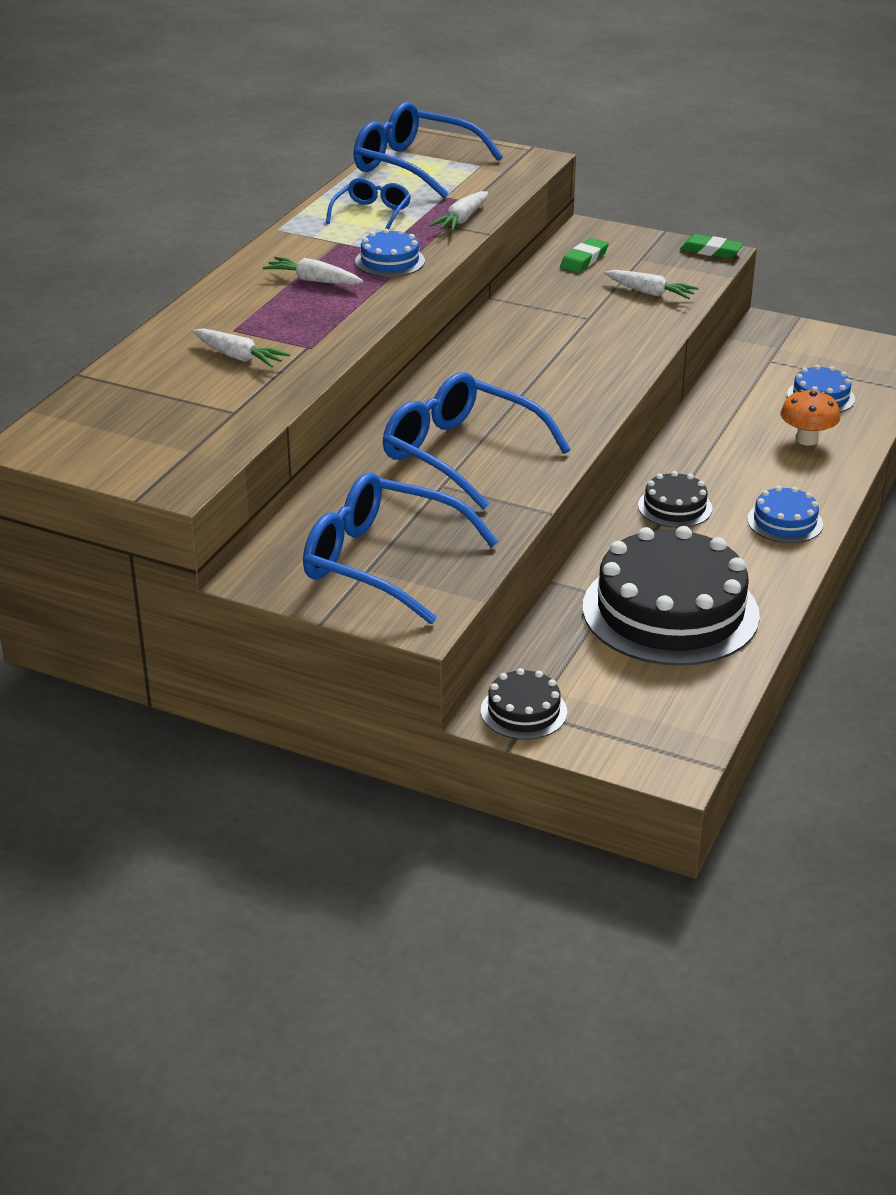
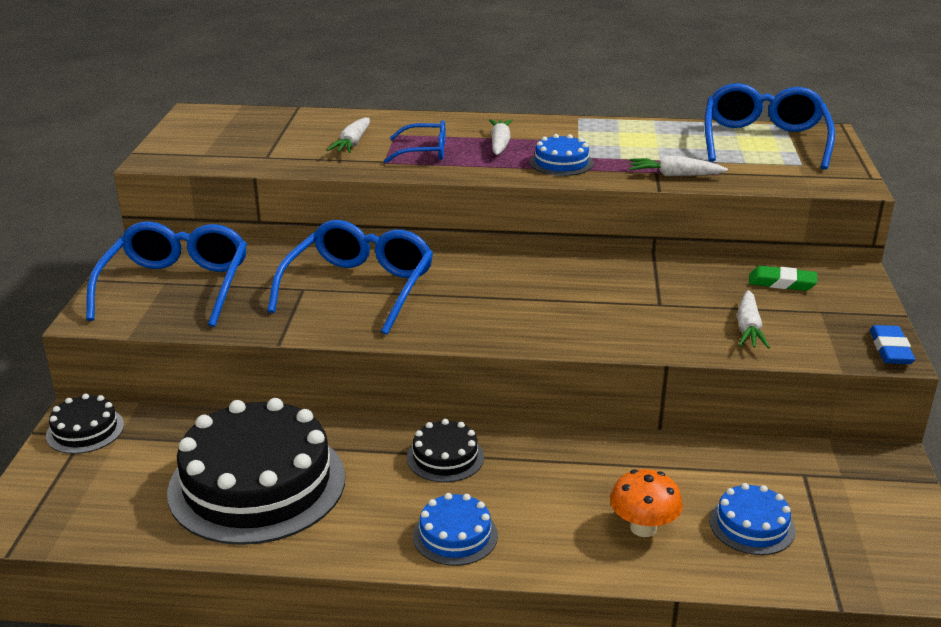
camera: 70 degrees right, 5 degrees down
blue glasses [326,178,411,230] -> blue glasses moved to [384,120,445,163]
green eraser [680,234,744,259] -> blue eraser [870,325,915,364]

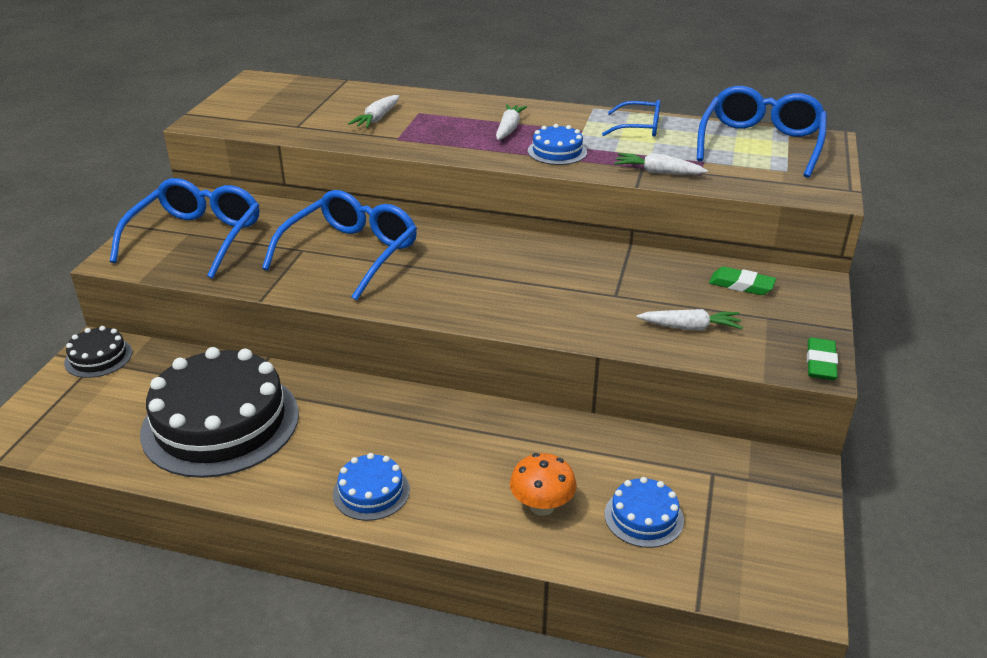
camera: 10 degrees right, 5 degrees up
blue glasses [384,120,445,163] -> blue glasses moved to [602,100,660,137]
black cake [407,419,484,482] -> none
white carrot [737,290,770,349] -> white carrot turned 105 degrees counterclockwise [637,309,743,330]
blue eraser [870,325,915,364] -> green eraser [807,338,838,380]

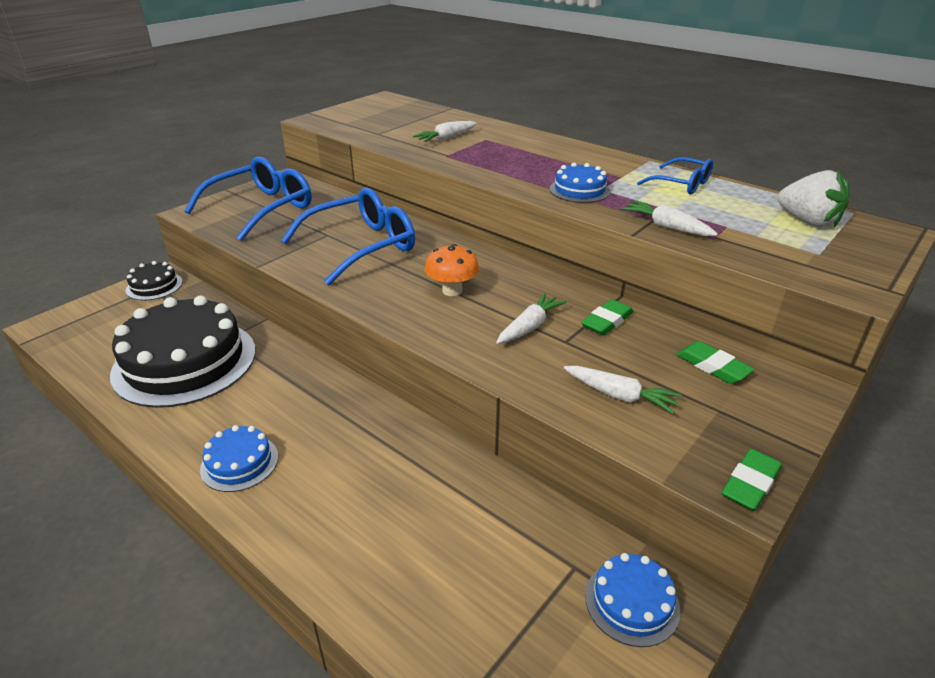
camera: 25 degrees right, 0 degrees up
white carrot [496,104,527,140] -> white carrot moved to [496,293,567,344]
orange mushroom [510,453,577,516] -> orange mushroom moved to [425,244,479,296]
blue cake [604,477,684,548] -> blue cake moved to [585,553,680,647]
blue glasses [697,86,827,178] -> white strawberry [778,170,849,228]
none -> green eraser [581,299,634,336]

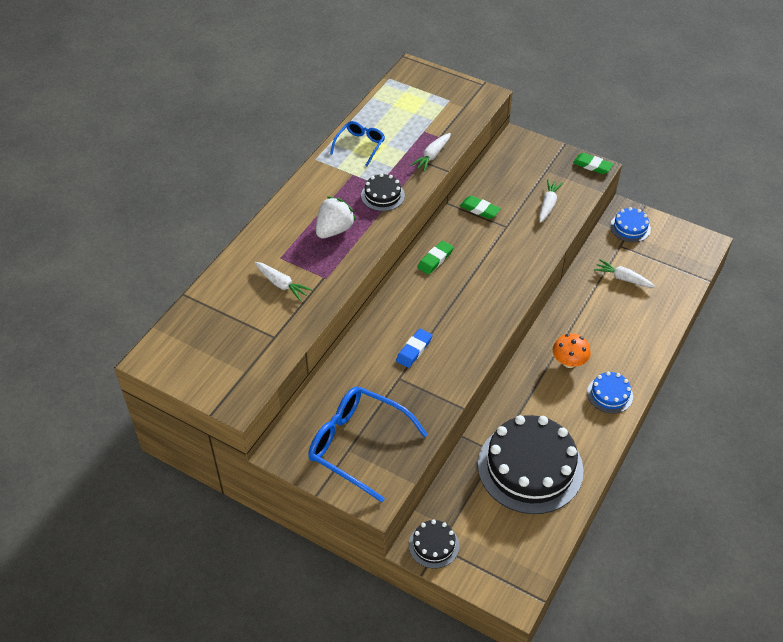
camera: 100 degrees left, 15 degrees up
blue glasses [281,188,415,285] -> blue eraser [396,328,433,368]
orange mushroom [425,244,479,296] -> orange mushroom moved to [553,334,591,368]
white carrot [496,293,567,344] -> white carrot moved to [594,259,655,288]
blue cake [550,163,610,203] -> black cake [361,173,405,211]
green eraser [676,341,754,384] -> green eraser moved to [417,240,454,275]
white strawberry [778,170,849,228] -> white strawberry moved to [316,196,356,239]

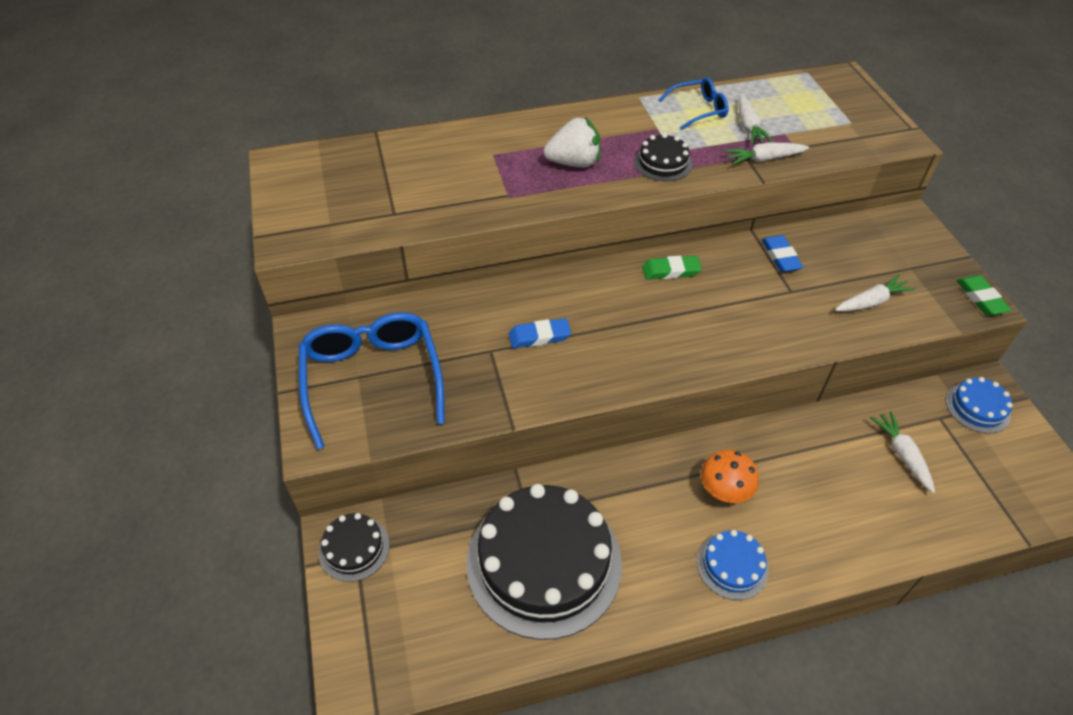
camera: 45 degrees right, 0 degrees up
white carrot [255,262,312,301] -> white carrot moved to [739,95,773,145]
green eraser [460,196,501,219] -> blue eraser [762,235,804,272]

